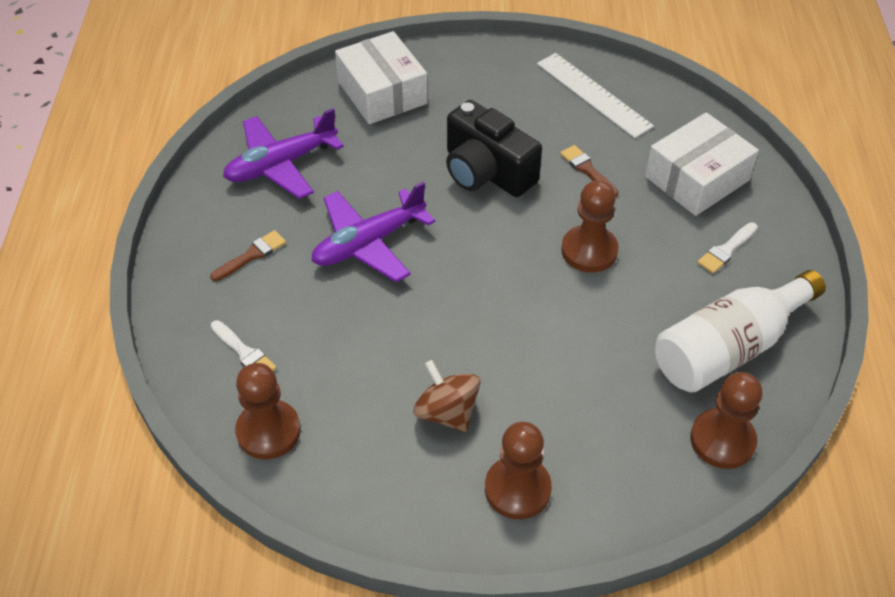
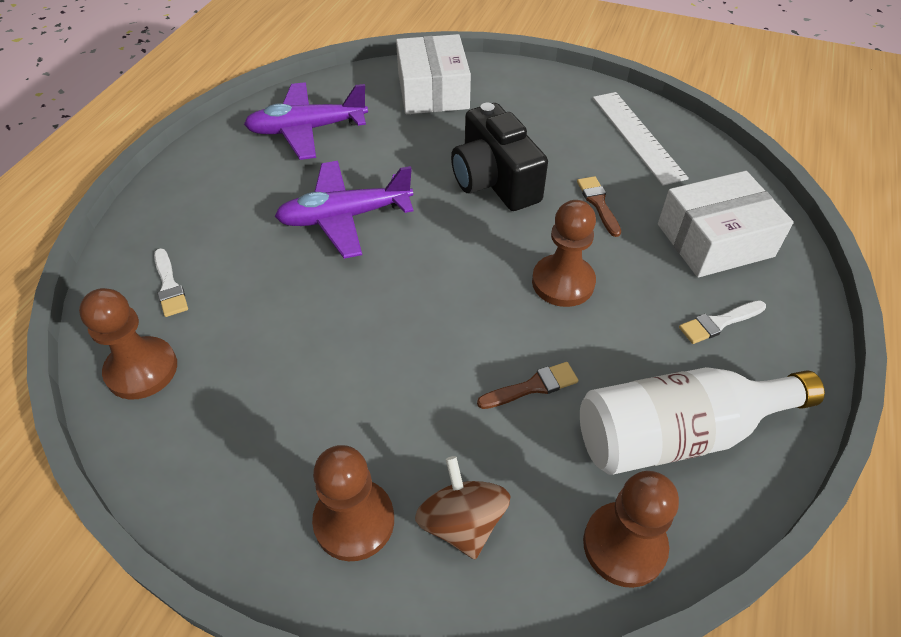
camera: 20 degrees right, 0 degrees up
brown brush [210,230,286,281] -> brown brush moved to [477,362,578,409]
brown spinning top [413,360,481,432] -> brown spinning top moved to [415,456,510,559]

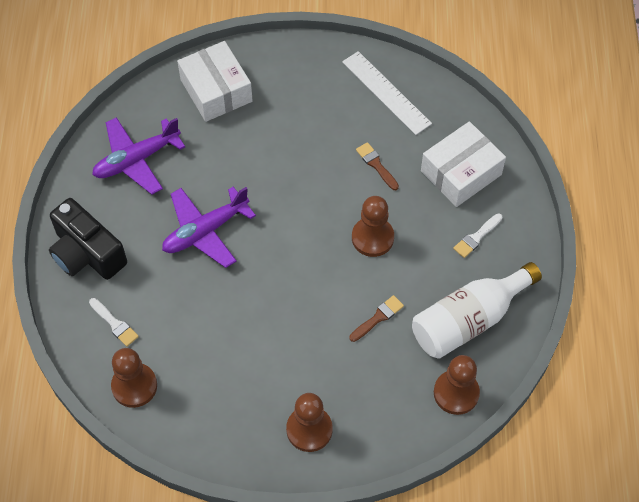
camera: 20 degrees left, 10 degrees up
brown spinning top [415,456,510,559] -> none
black camera [451,103,548,211] -> black camera moved to [49,198,127,280]

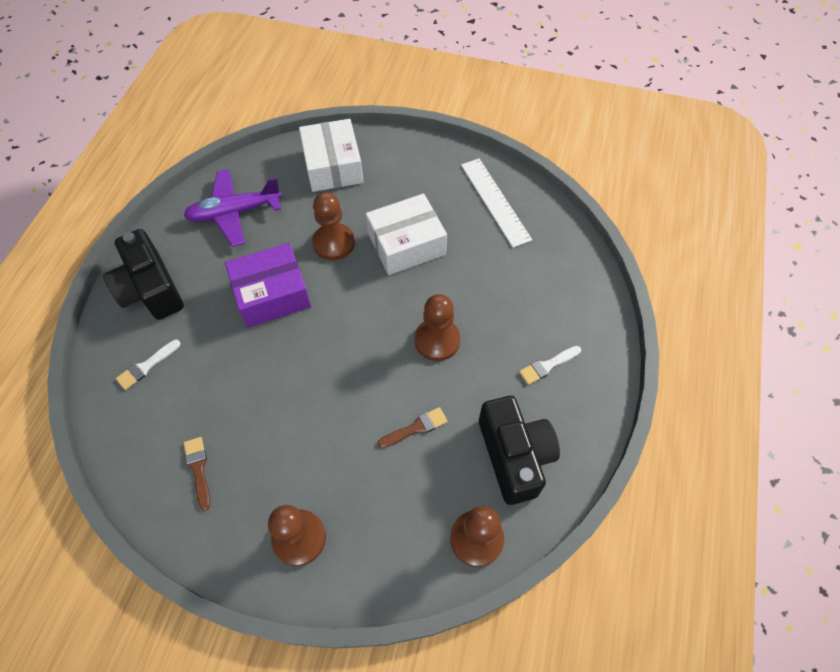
camera: 15 degrees right, 0 degrees up
white brush [89,298,139,346] -> white brush turned 75 degrees clockwise [116,339,180,390]
brown pawn [111,348,157,408] -> brown pawn moved to [312,192,355,260]
purple plane [162,187,256,268] -> purple box [225,243,311,327]
brown brush [356,142,399,190] -> brown brush moved to [184,437,210,511]
white bottle [412,262,542,359] -> black camera [479,396,560,505]
white box [421,121,506,207] -> white box moved to [366,194,447,275]

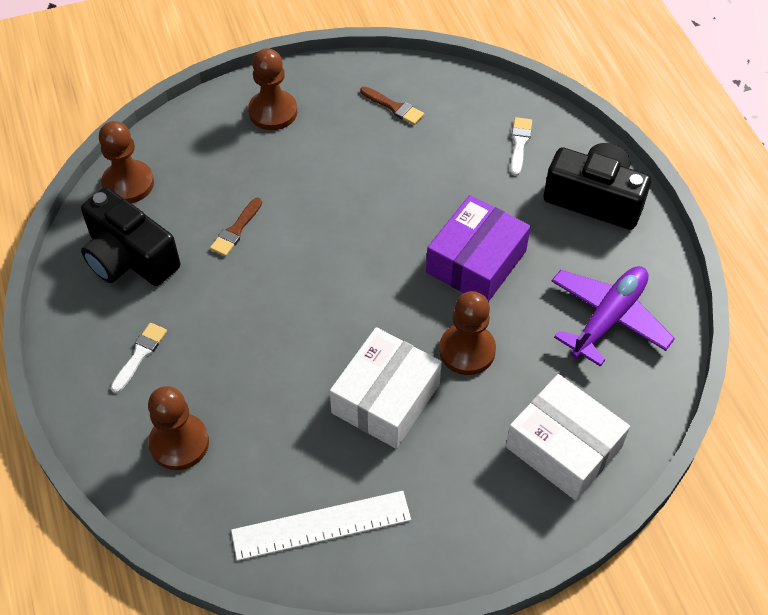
camera: 145 degrees right, 5 degrees down
brown pawn [415,294,460,361] -> brown pawn moved to [148,386,209,470]
white ruler [461,159,532,248] -> white ruler turned 45 degrees counterclockwise [231,491,411,561]

